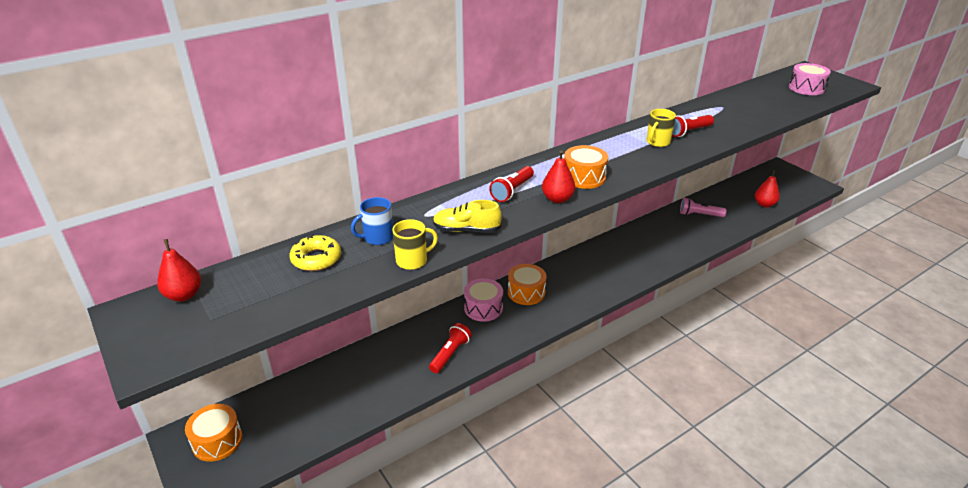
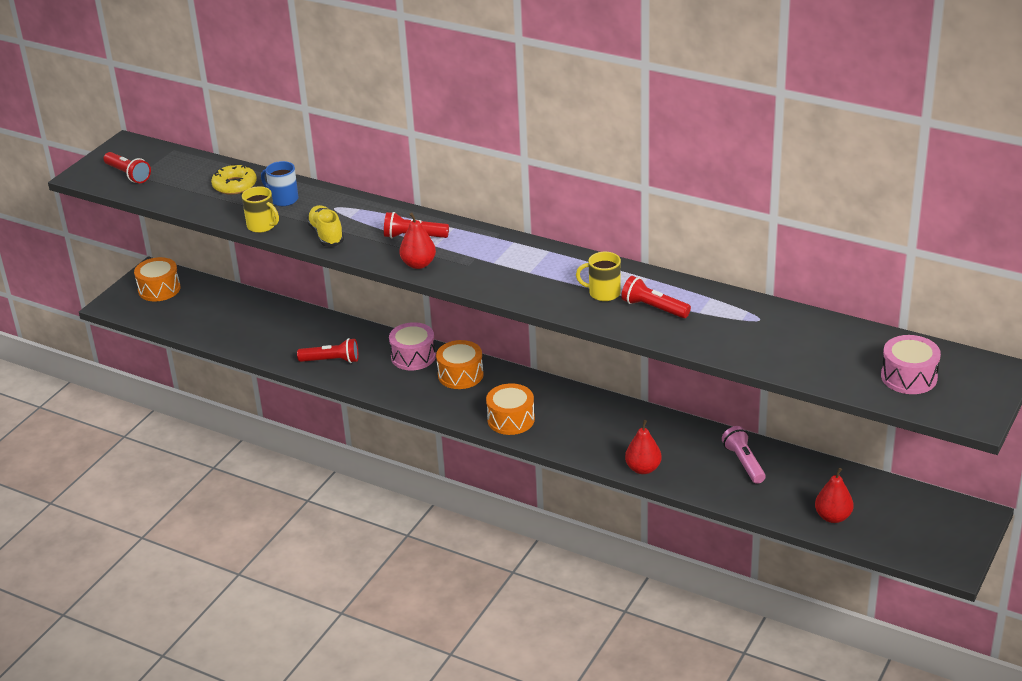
camera: 65 degrees right, 0 degrees up
red pear [157,239,201,301] -> red pear moved to [625,420,662,474]
orange drum [564,145,608,189] -> orange drum moved to [486,383,535,435]
none -> red flashlight [103,152,151,183]

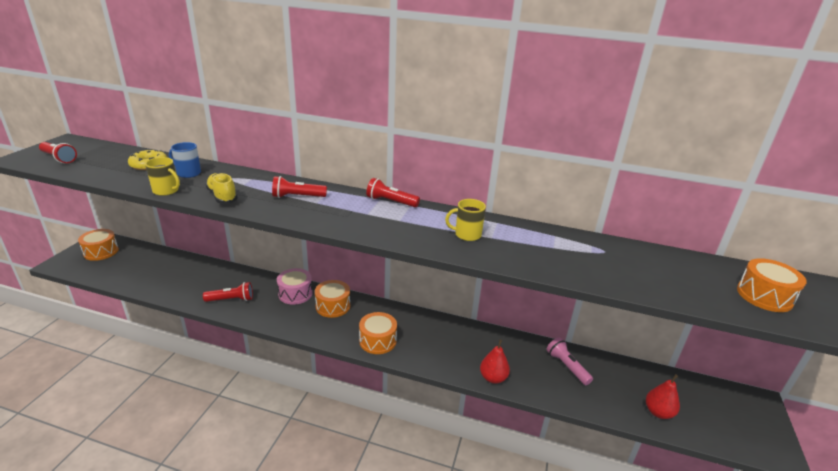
camera: 15 degrees left, 5 degrees down
red pear [399,213,436,269] -> none
red flashlight [621,276,691,318] -> red flashlight moved to [366,178,420,207]
pink drum [881,335,941,394] -> orange drum [737,258,807,312]

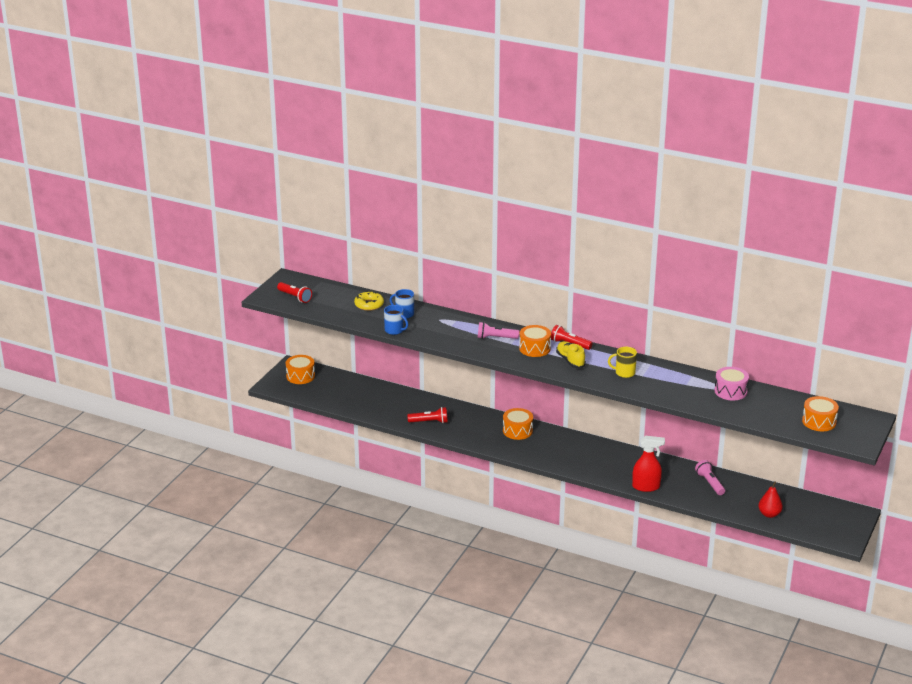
camera: 10 degrees right, 0 degrees up
yellow mug [145,157,180,196] -> blue mug [384,305,408,335]
yellow shoe [205,173,238,204] -> yellow shoe moved to [556,341,586,368]
red flashlight [272,176,327,198] -> pink flashlight [478,322,519,339]
pink drum [277,268,313,305] -> pink drum moved to [714,367,749,400]
orange drum [359,312,397,354] -> orange drum moved to [519,325,551,357]
red pear [480,340,510,384] -> red spray bottle [632,436,665,492]

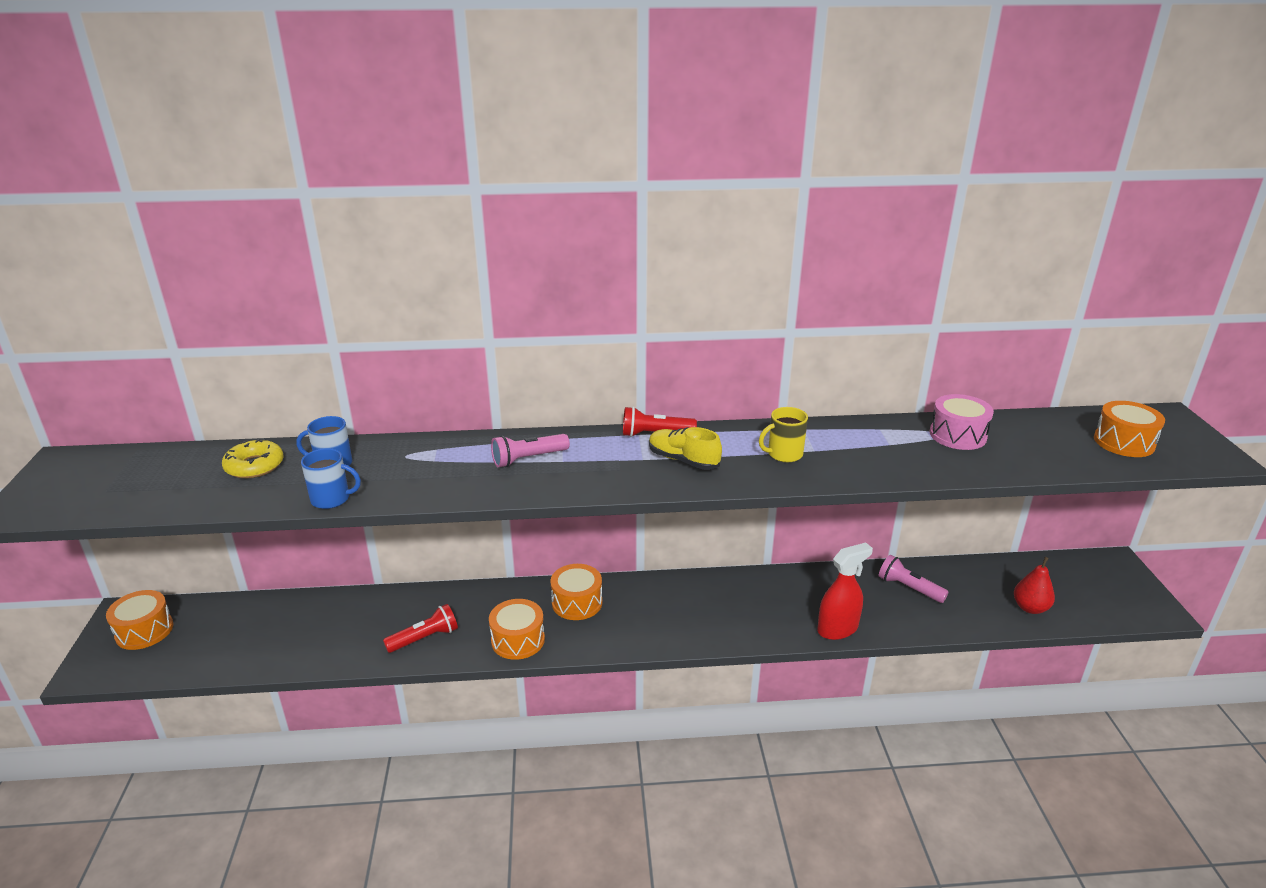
camera: 30 degrees left, 0 degrees up
red flashlight [277,282,312,303] -> none
orange drum [519,325,551,357] -> orange drum moved to [489,599,545,660]

